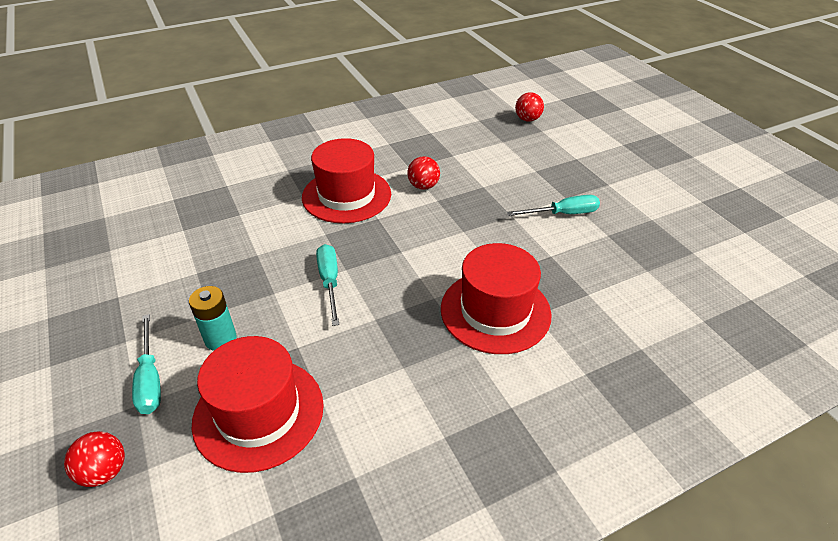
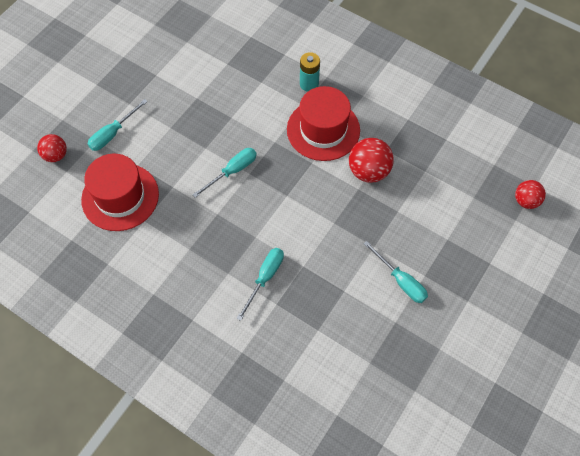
camera: 60 degrees right, 20 degrees up
turquoise battery [189,286,237,351] -> turquoise battery moved to [300,52,320,92]
red ball [407,156,440,190] -> red ball [349,138,394,183], size x1.56
red hat [441,243,552,354] -> turquoise screwdriver [236,248,284,321]

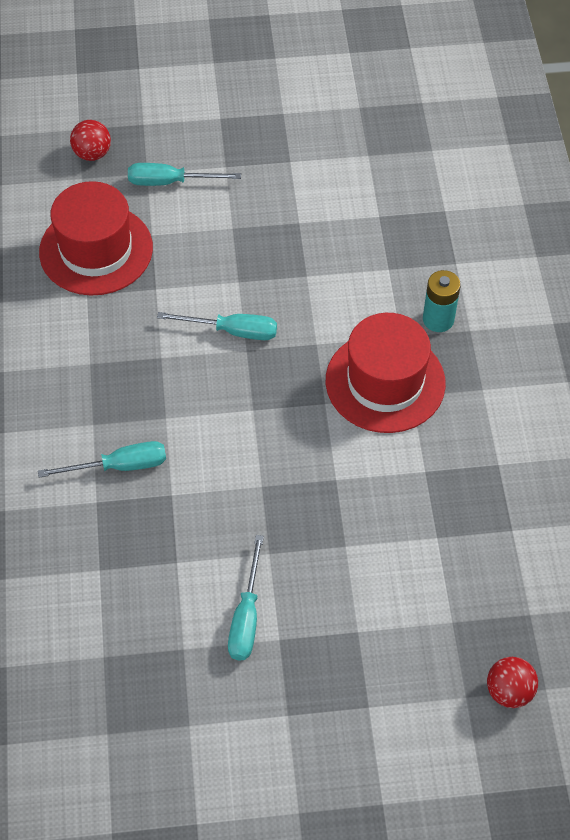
camera: 50 degrees right, 5 degrees down
red ball [349,138,394,183] -> none

